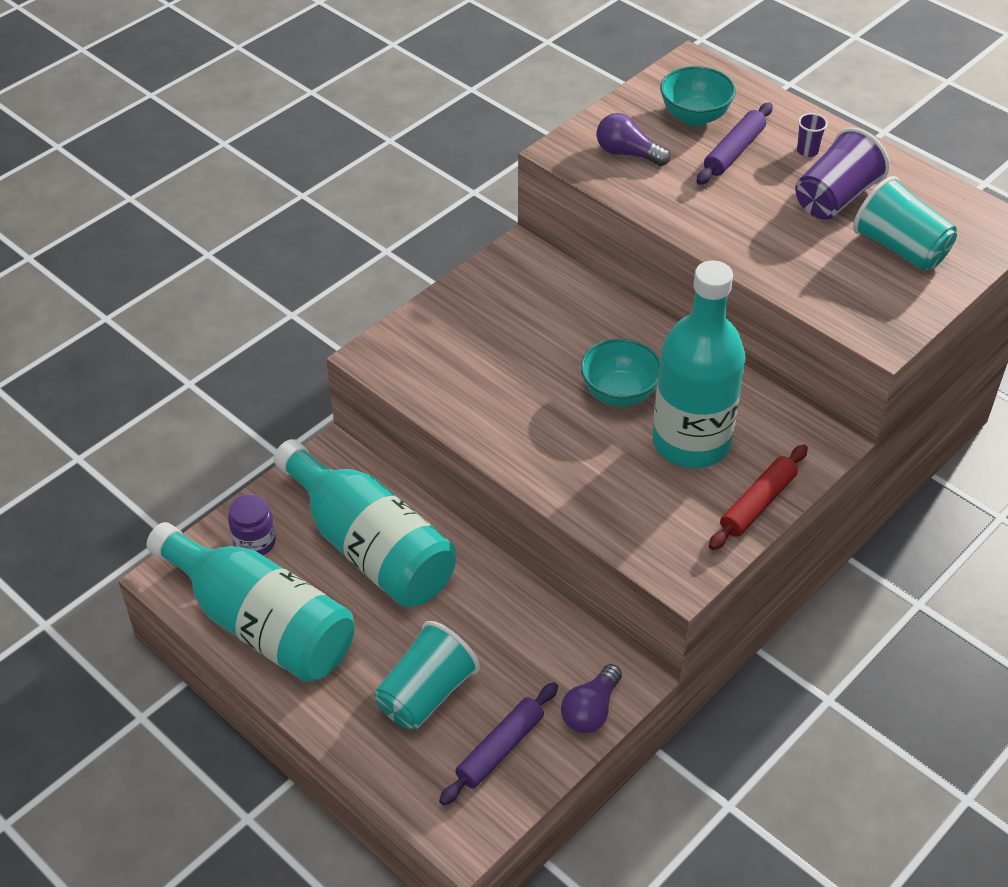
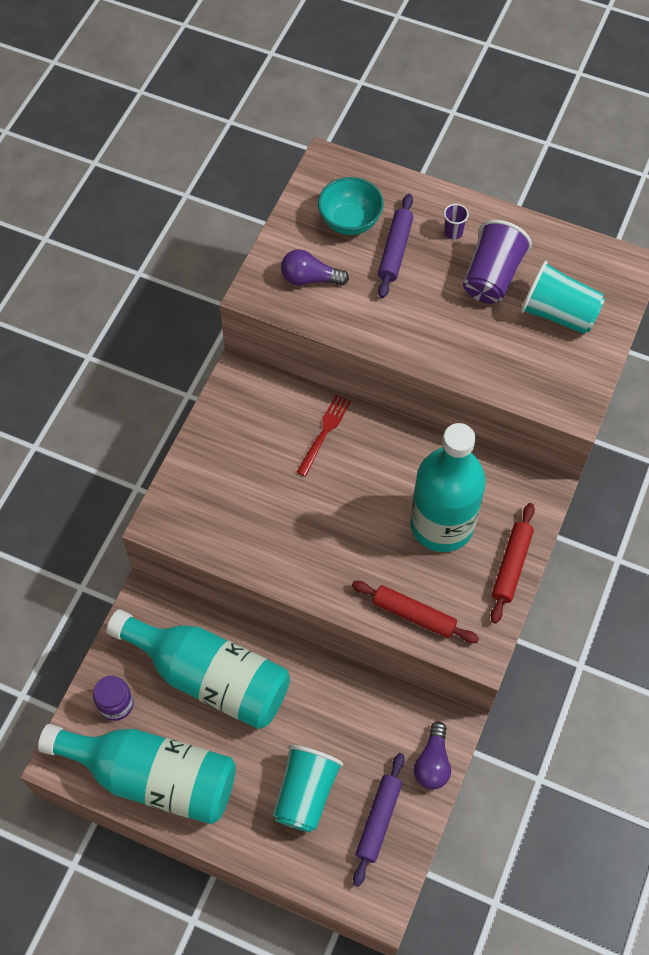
camera: 20 degrees left, 15 degrees up
turquoise bowl [580,338,660,406] -> none
none -> red fork [297,395,351,476]
none -> red rolling pin [352,581,479,643]

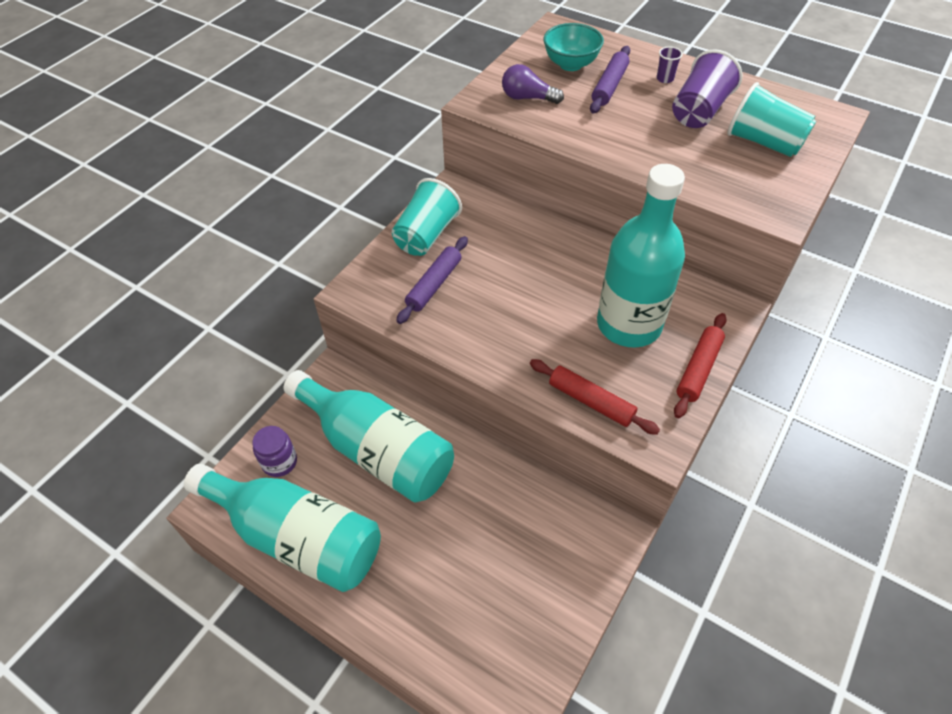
camera: 10 degrees right, 10 degrees down
turquoise cup [273,745,343,833] -> turquoise cup moved to [392,178,462,256]
red fork [297,395,351,476] -> none
purple rolling pin [353,753,405,887] -> purple rolling pin moved to [396,236,468,324]
purple light bulb [414,722,451,789] -> none

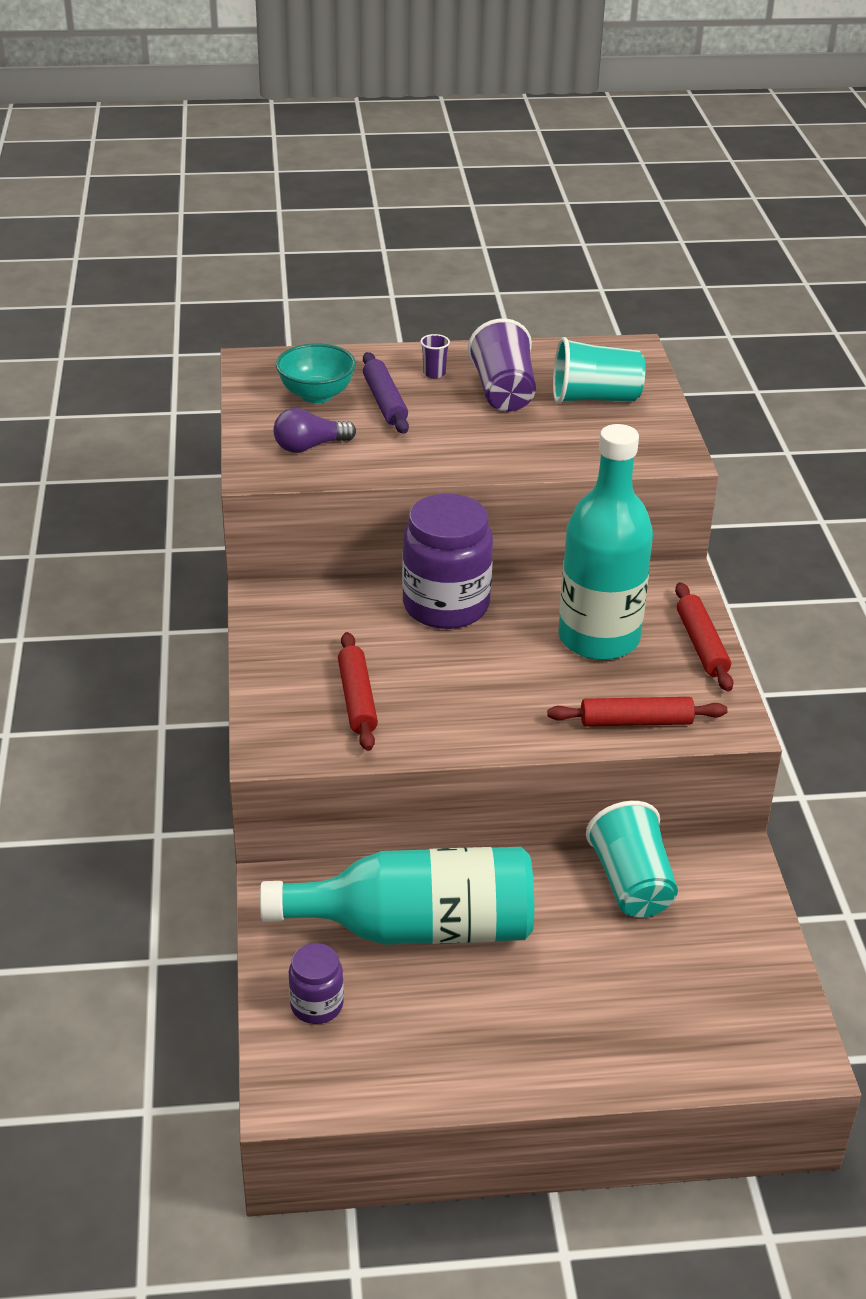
camera: 40 degrees left, 15 degrees down
turquoise bottle [184,464,381,592] -> none
turquoise cup [392,178,462,256] -> turquoise cup moved to [586,801,678,917]
purple rolling pin [396,236,468,324] -> red rolling pin [338,632,378,751]
none -> purple jar [402,494,493,629]

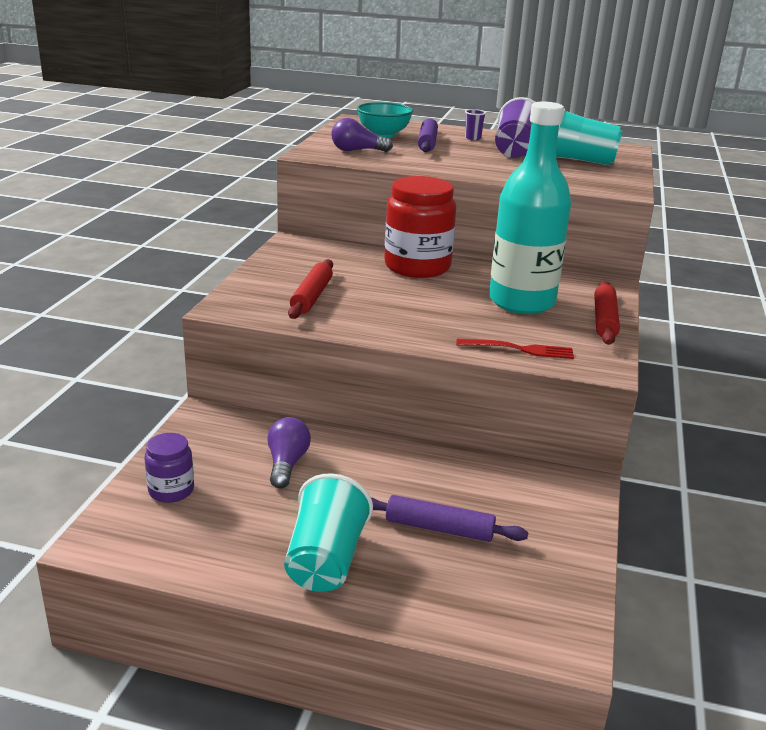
camera: 20 degrees right, 10 degrees down
turquoise bottle [260,847,534,945] -> purple light bulb [267,417,311,488]
purple jar [402,494,493,629] -> red jar [384,176,456,278]
red rolling pin [547,697,728,727] -> red fork [456,339,574,359]
turquoise cup [586,801,678,917] -> turquoise cup moved to [284,473,373,592]
none -> purple rolling pin [371,495,528,542]

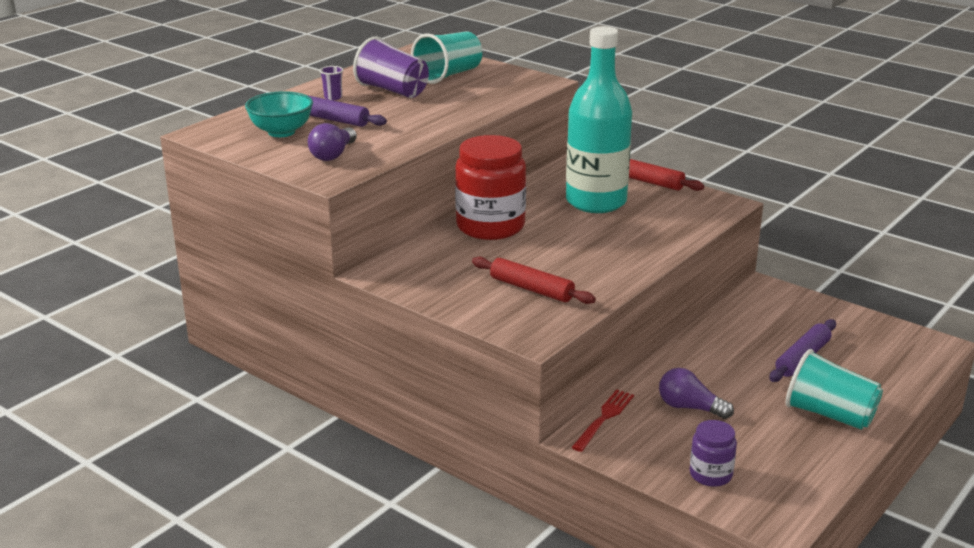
camera: 65 degrees left, 0 degrees up
red fork [456,339,574,359] -> red fork moved to [572,390,634,452]

